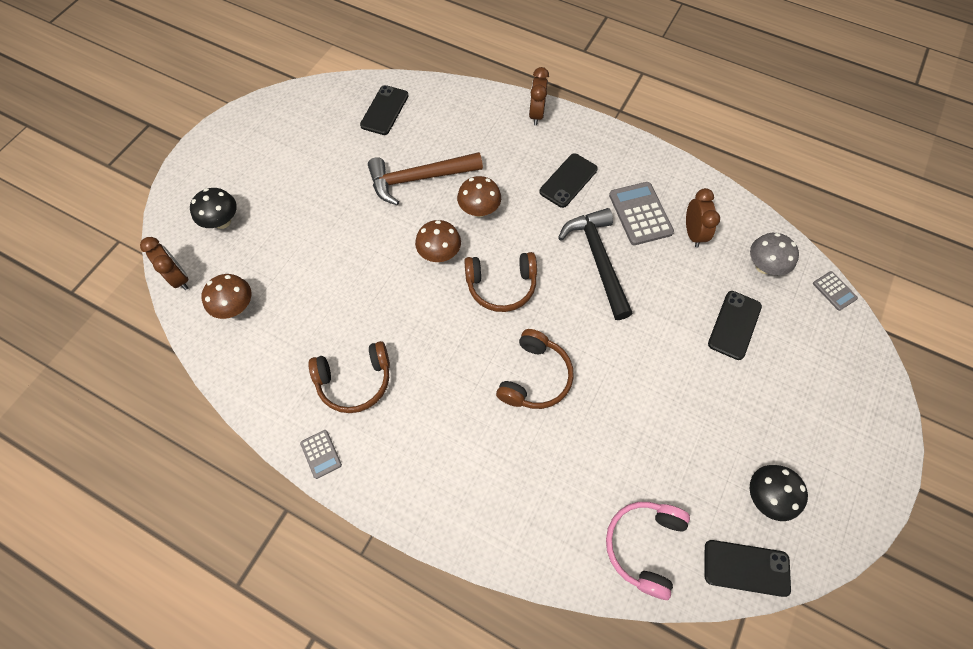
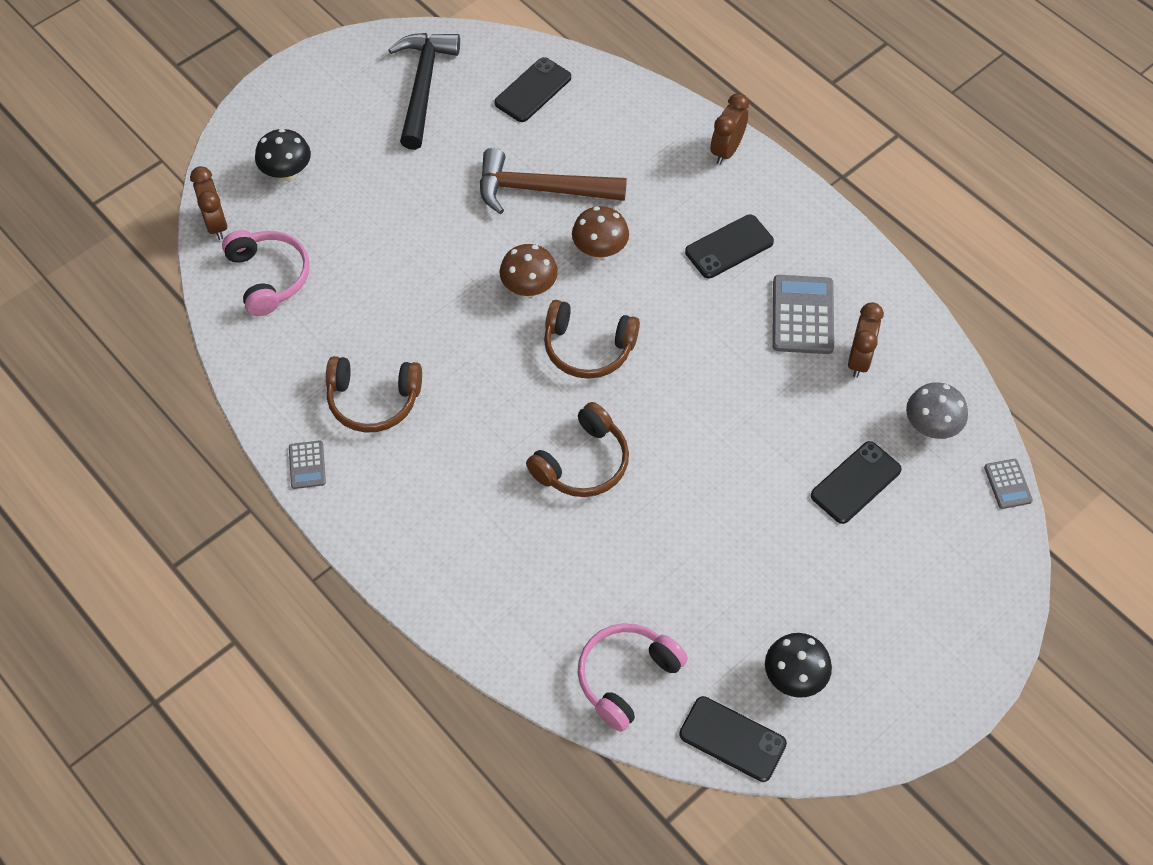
camera: 20 degrees right, 5 degrees down
brown mushroom [202,274,251,319] -> pink headphones [222,230,310,316]
black hammer [558,208,633,320] -> black hammer moved to [388,33,460,150]

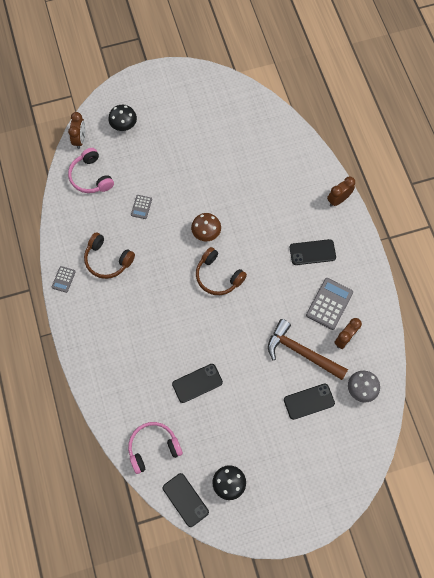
camera: 25 degrees right, 10 degrees up
pink headphones [222,230,310,316] -> pink headphones turned 150 degrees clockwise [68,148,114,193]
black hammer [388,33,460,150] -> none
brown hammer [480,148,627,214] -> brown hammer moved to [268,319,348,380]
black phone [494,57,571,122] -> black phone moved to [172,364,223,403]
brown headphones [526,402,629,497] -> none
brown mushroom [572,206,629,259] -> none
grey calculator [984,459,1033,509] -> grey calculator moved to [131,195,152,219]

